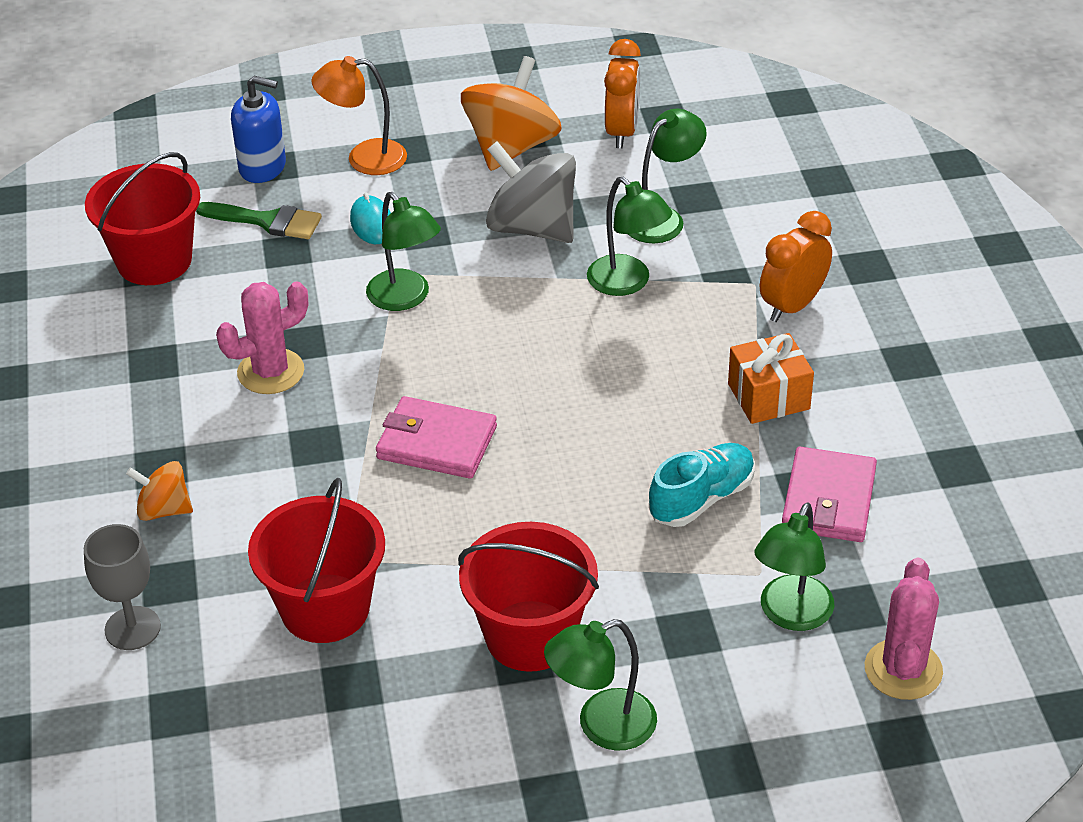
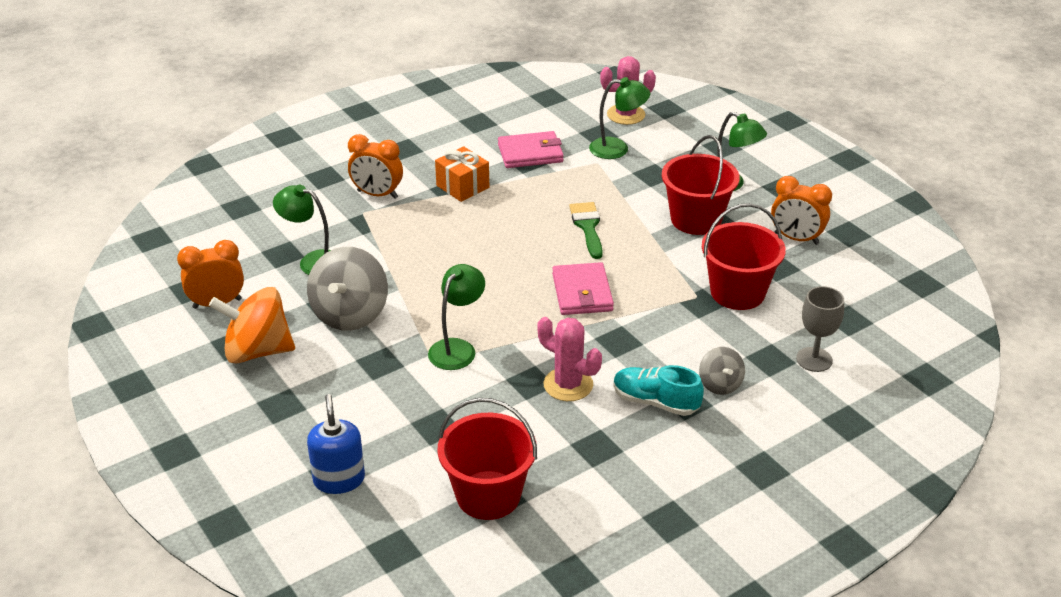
camera: 115 degrees left, 5 degrees down
orange spinning top [126,461,193,521] -> grey spinning top [699,347,745,395]
green brush [196,202,322,239] -> green brush moved to [569,202,603,259]
orange lamp [311,56,407,175] -> none
turquoise mouse [350,193,391,244] -> none
green lamp [587,177,672,296] -> none
turquoise shoe [649,443,755,527] -> turquoise shoe moved to [613,365,704,416]
none -> orange clock [771,176,832,245]

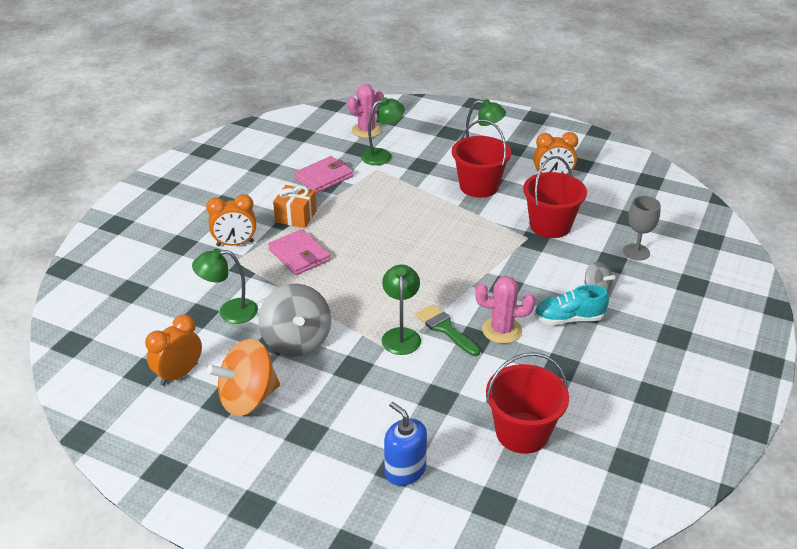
camera: 30 degrees left, 0 degrees up
pink wallet [552,262,614,315] -> pink wallet moved to [268,229,331,275]
green brush [569,202,603,259] -> green brush moved to [415,304,480,356]

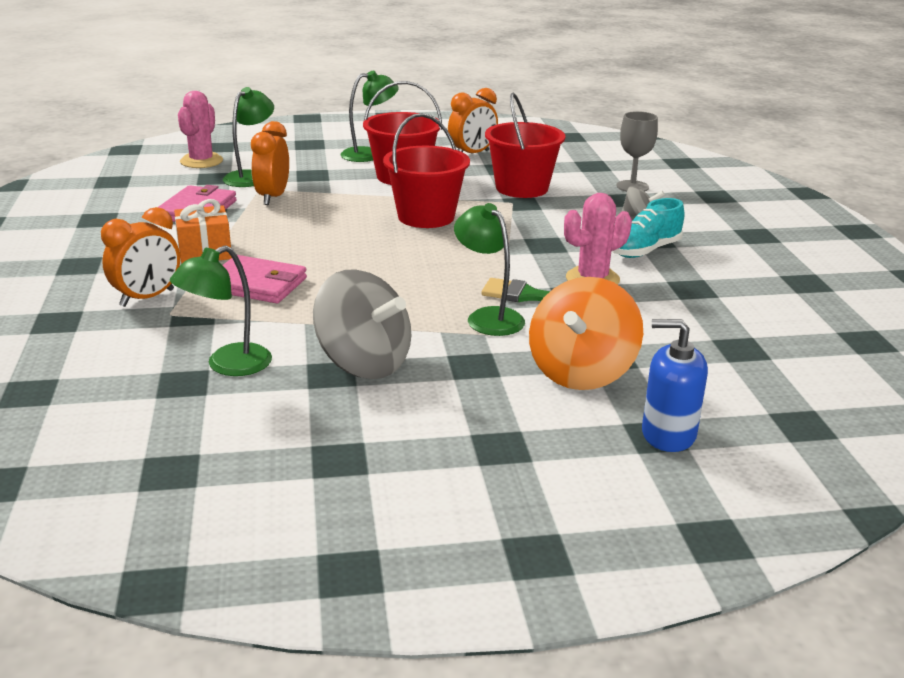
camera: 35 degrees left, 10 degrees down
orange clock [145,314,202,386] -> orange clock moved to [251,121,289,205]
orange spinning top [207,339,280,416] -> orange spinning top moved to [529,277,643,390]
red bucket [486,352,569,454] -> red bucket moved to [383,113,470,228]

